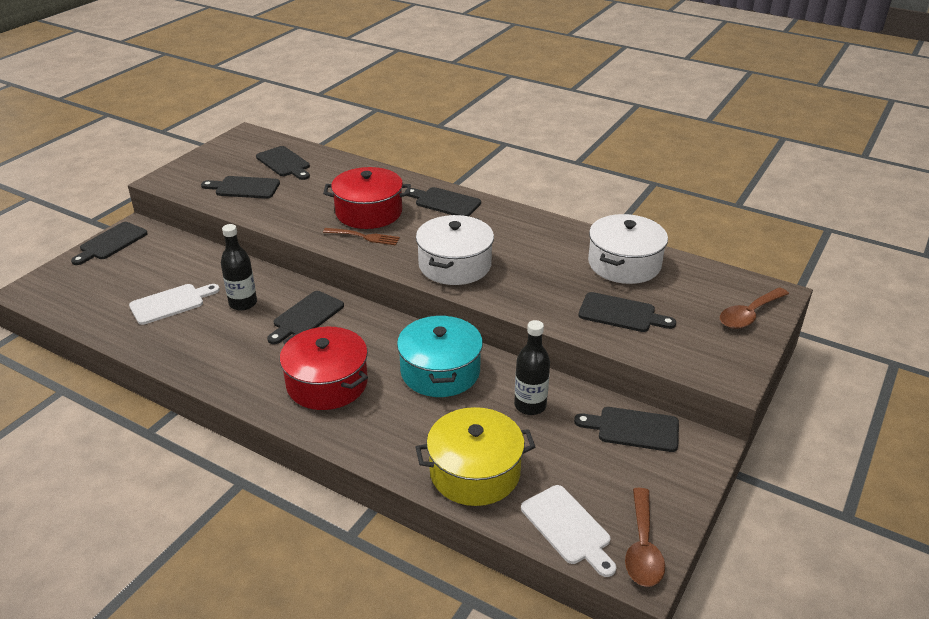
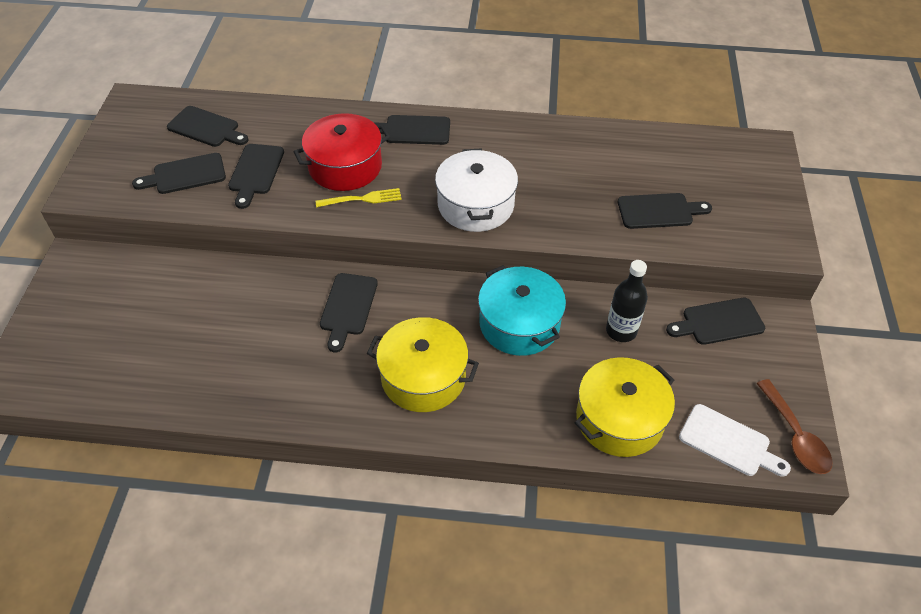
camera: 25 degrees left, 15 degrees up
black cutting board [71,222,148,265] -> black cutting board moved to [228,144,284,209]
white cutting board [129,284,220,325] -> none
black bottle [221,224,257,311] -> none
red pot [280,327,368,410] -> yellow pot [367,317,479,412]
brown fork [323,228,400,246] -> yellow fork [316,188,402,208]
white pot [588,214,668,284] -> none
brown spoon [720,287,789,329] -> none

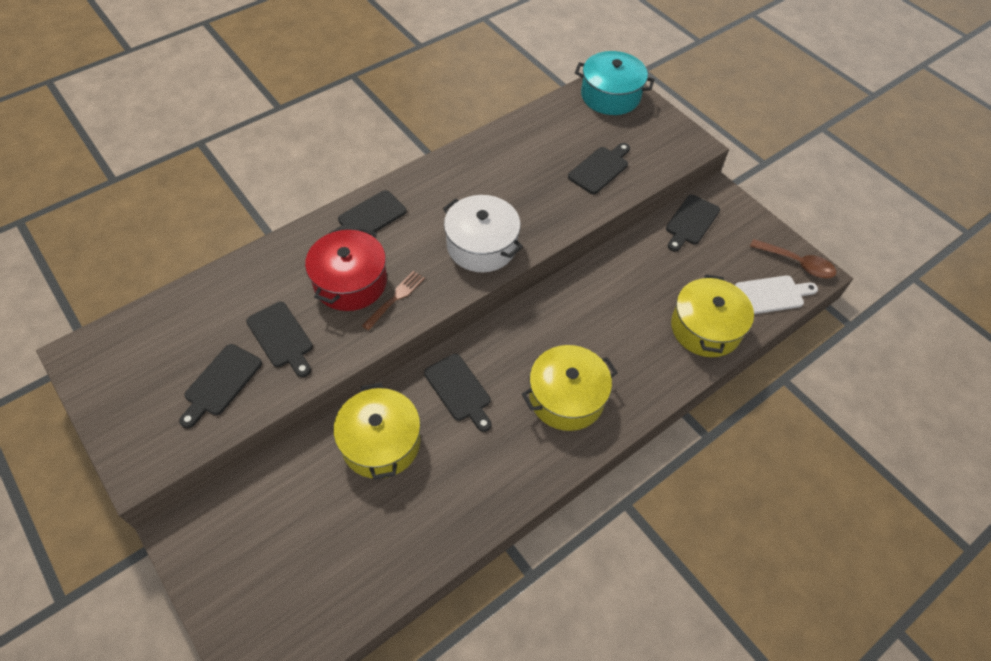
camera: 45 degrees left, 5 degrees up
black cutting board [167,106,248,147] -> none
yellow fork [316,188,402,208] -> brown fork [362,271,425,331]
turquoise pot [478,265,566,356] -> turquoise pot moved to [575,51,655,115]
black bottle [606,260,648,342] -> none
none -> yellow pot [333,383,421,480]

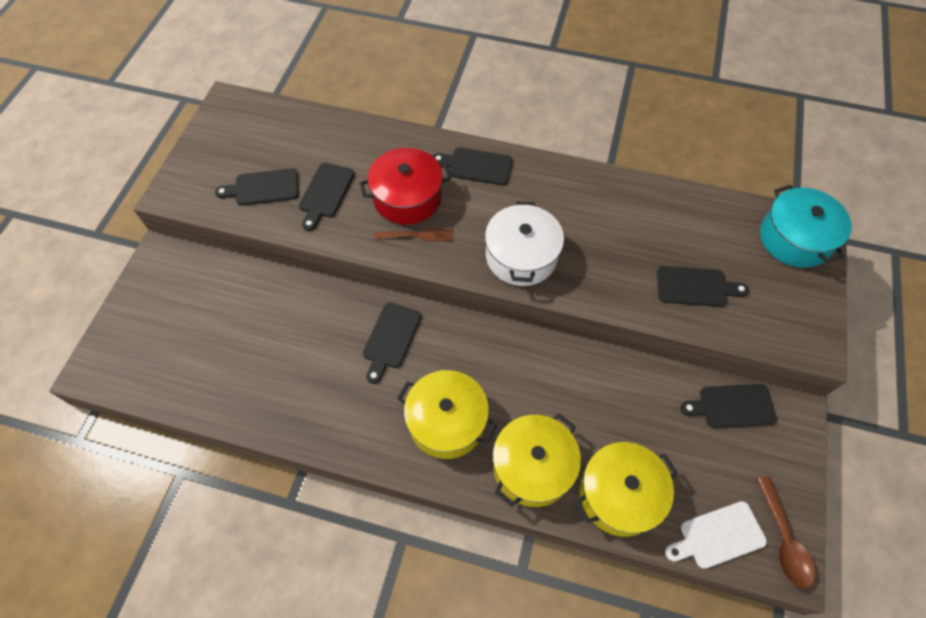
camera: 55 degrees right, 5 degrees up
yellow pot [333,383,421,480] -> yellow pot moved to [493,414,581,507]
white cutting board [735,275,818,314] -> white cutting board turned 120 degrees clockwise [665,501,767,569]

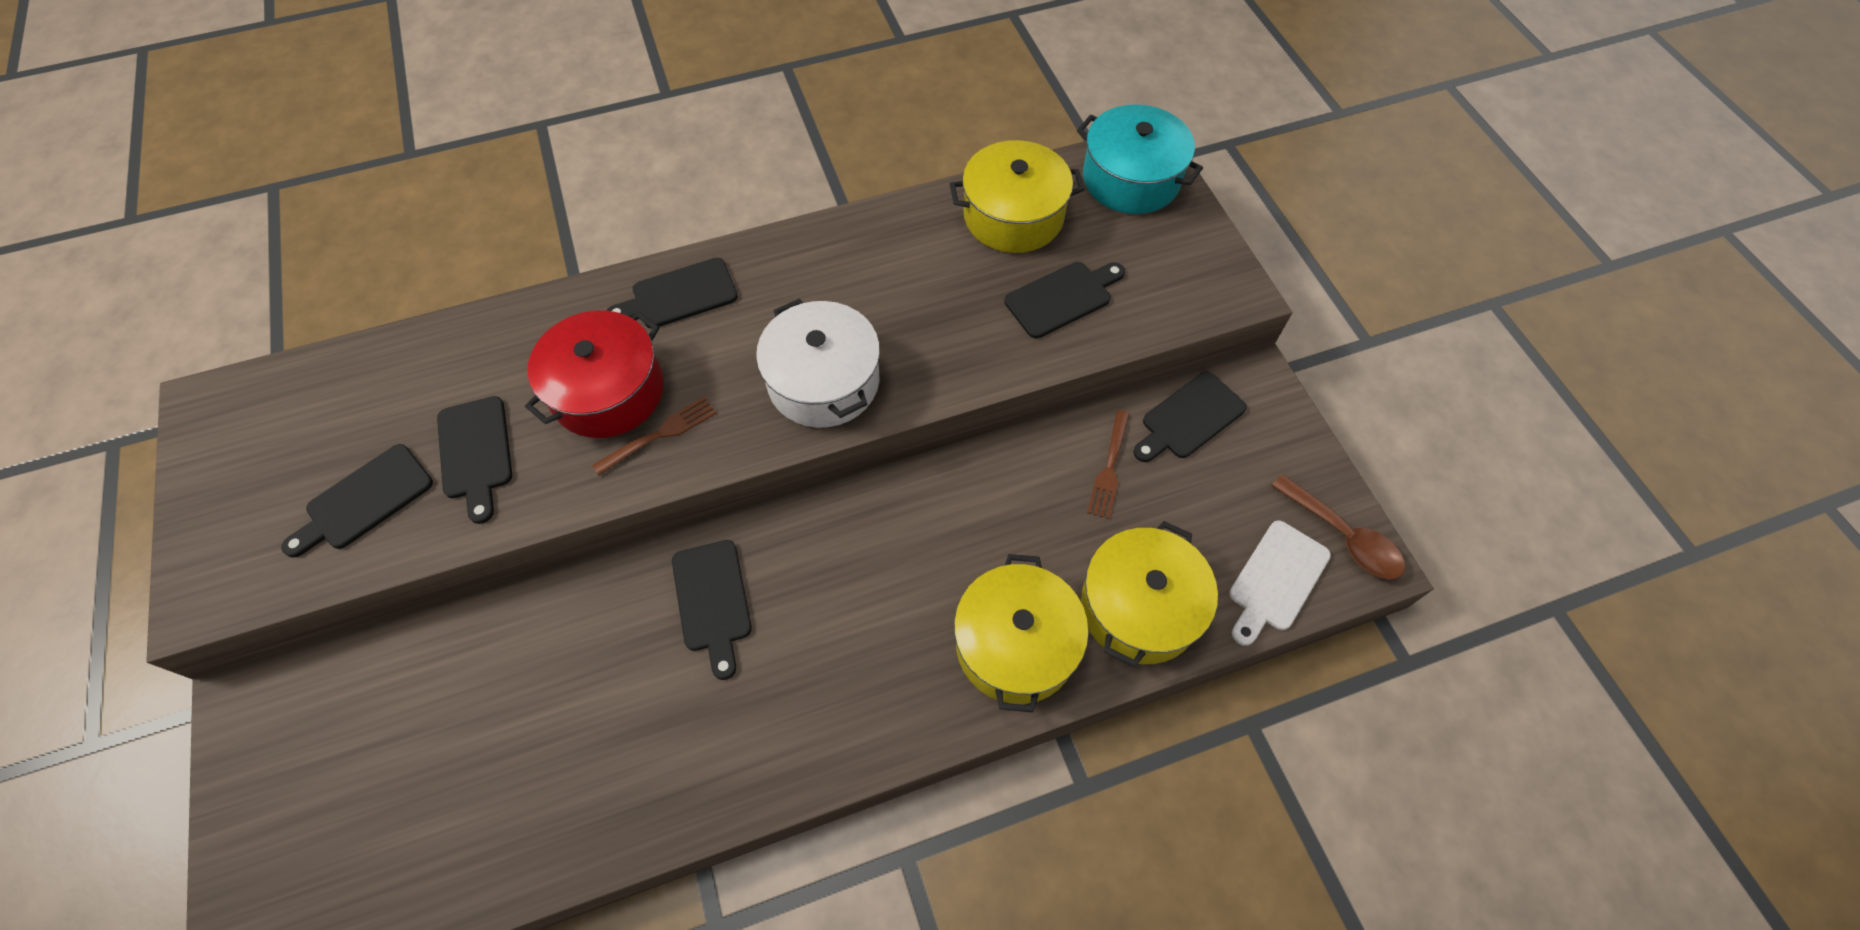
camera: 35 degrees left, 0 degrees up
yellow pot [397,370,497,459] -> yellow pot moved to [950,140,1085,253]
none -> brown fork [1087,410,1130,519]

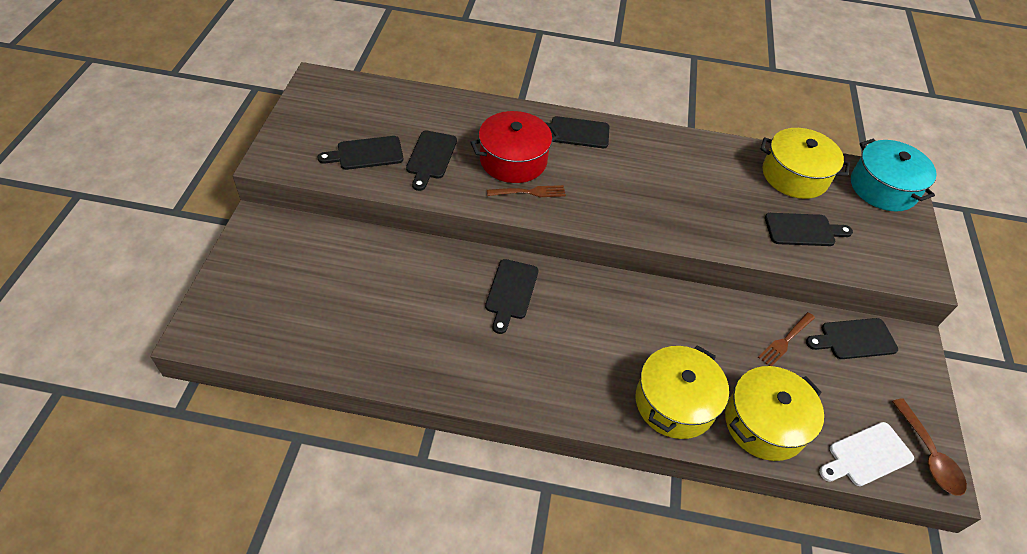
camera: 25 degrees right, 10 degrees down
white pot [756,299,880,428] -> none

